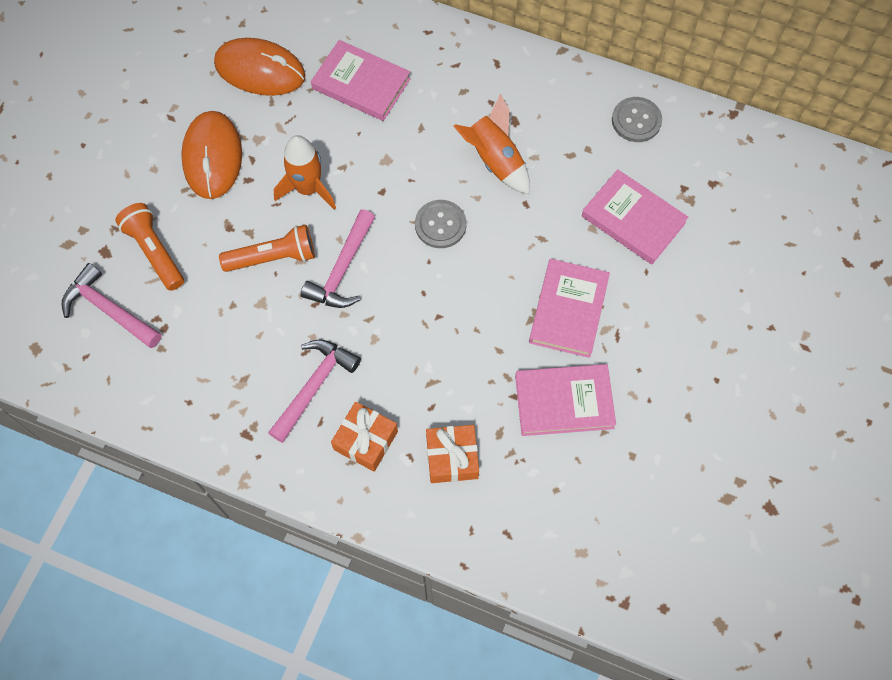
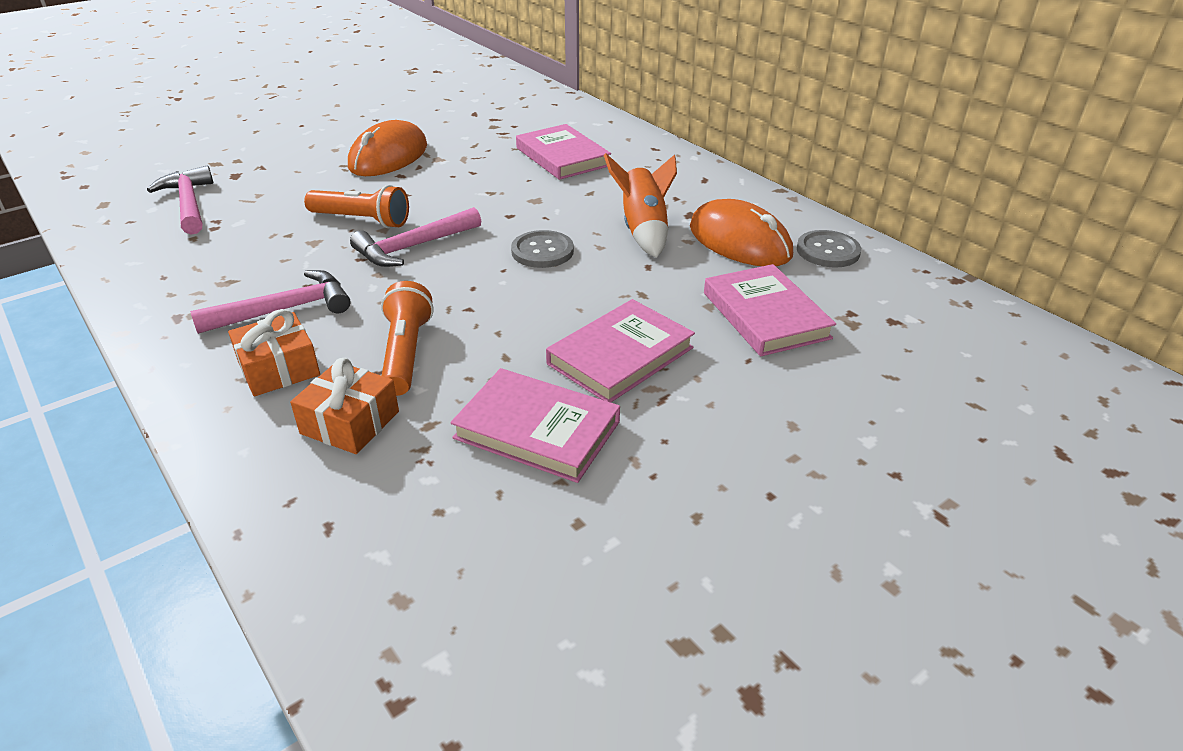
camera: 30 degrees right, 30 degrees down
orange flashlight [115,203,184,291] -> orange flashlight moved to [381,281,434,396]
orange mouse [214,38,305,96] -> orange mouse moved to [690,199,793,266]
orange rocket [274,135,336,209] -> none

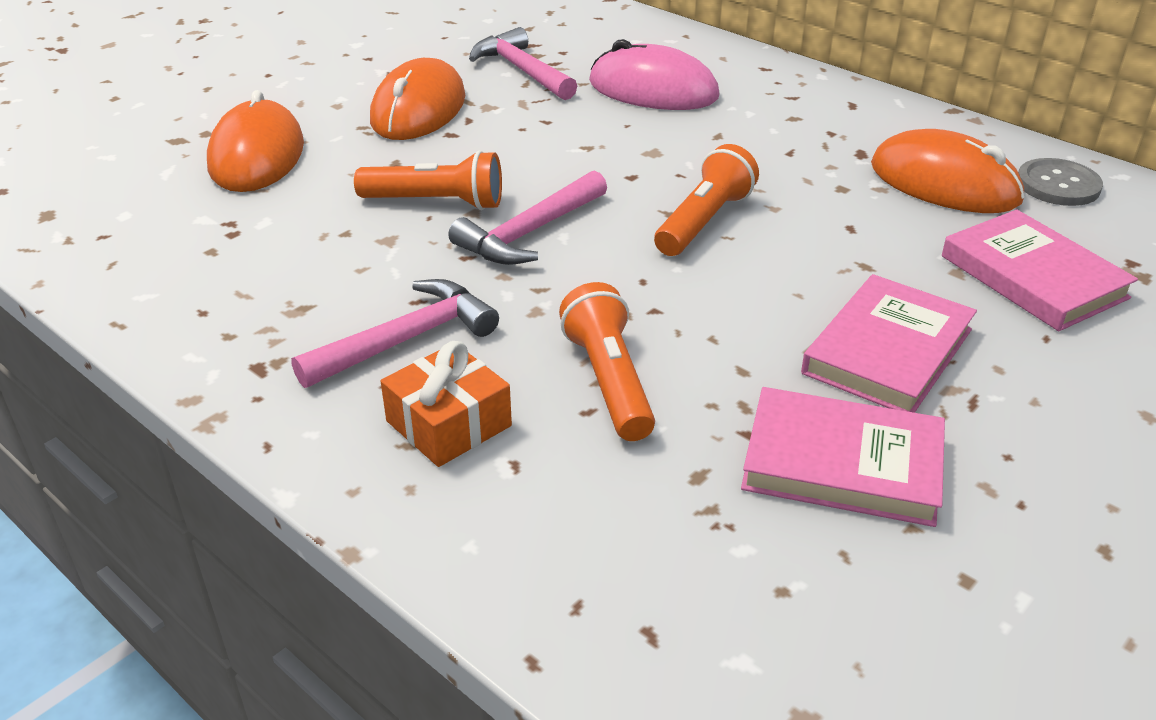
camera: 10 degrees left, 0 degrees up
pink hammer [147,166,213,235] -> pink hammer moved to [469,27,577,100]
orange gift [290,358,399,454] -> none
grey button [511,230,574,268] -> orange flashlight [654,144,759,256]
pink book [516,124,611,180] -> pink mouse [589,39,720,110]
orange rocket [604,153,677,258] -> none
none -> orange mouse [207,90,304,192]

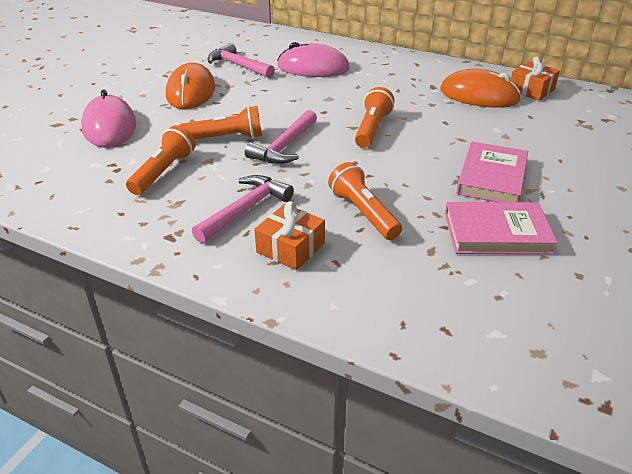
camera: 15 degrees left, 0 degrees up
orange mouse [207,90,304,192] -> pink mouse [81,89,136,147]
pink book [942,210,1138,331] -> none
grey button [1018,158,1103,206] -> orange gift [511,56,560,101]
none -> orange flashlight [126,125,196,195]

